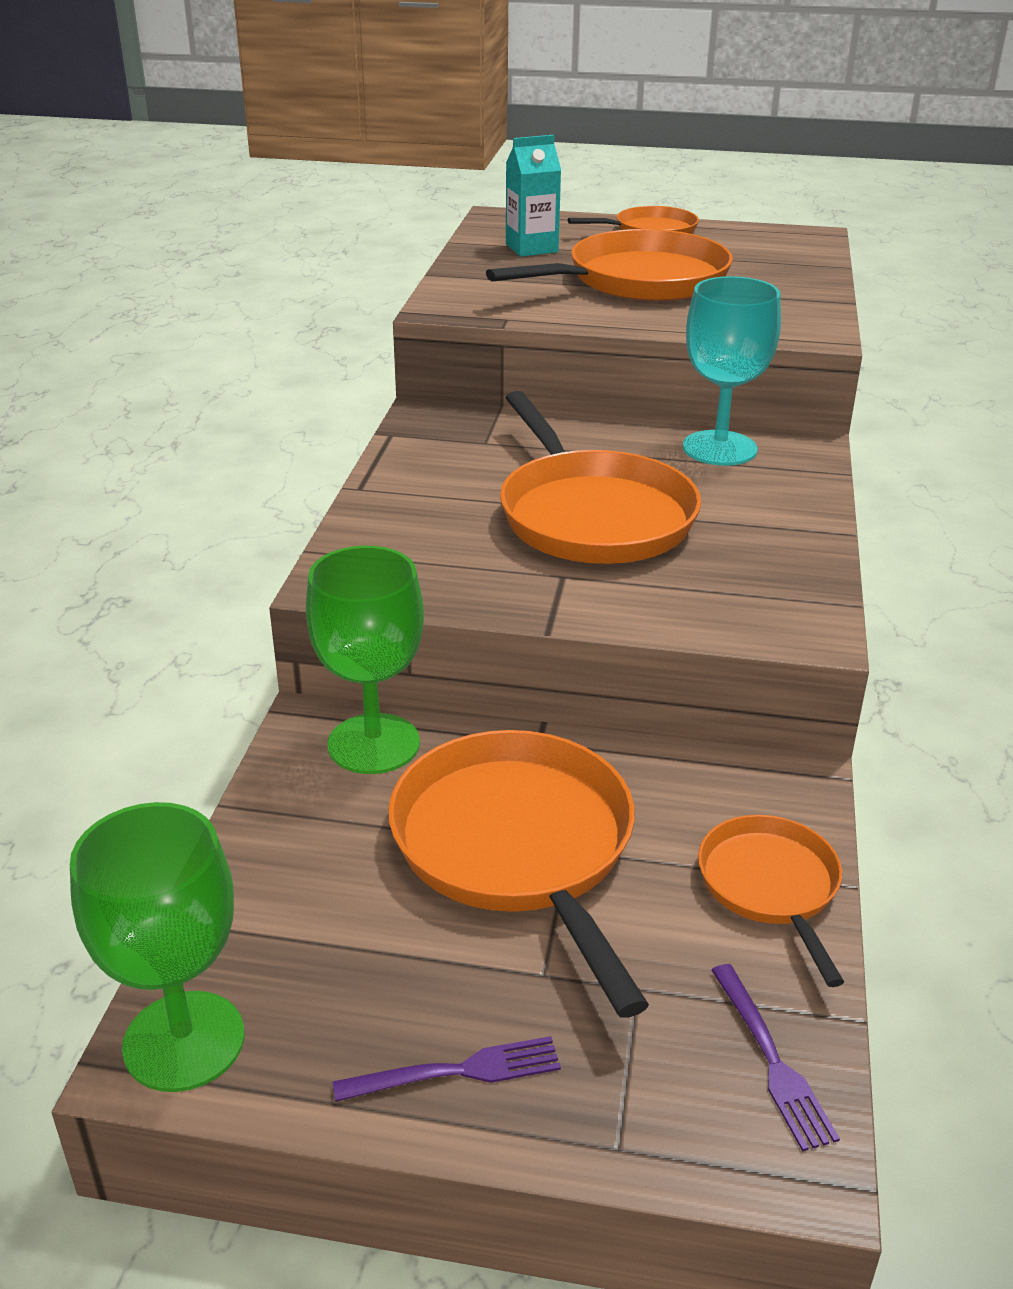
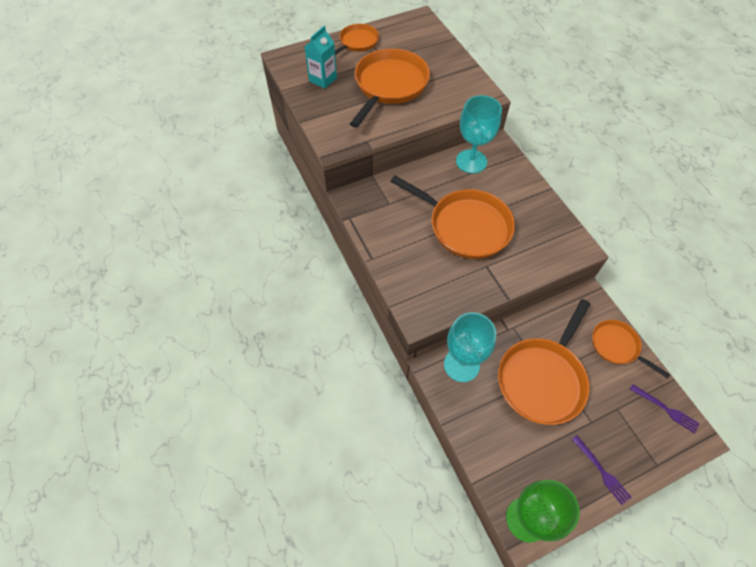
camera: 35 degrees left, 25 degrees up
green goblet [306,546,424,774] -> turquoise goblet [444,312,496,382]
purple fork [333,1036,561,1102] -> purple fork turned 105 degrees clockwise [572,435,631,505]
orange pan [388,730,649,1018] -> orange pan turned 90 degrees counterclockwise [498,299,590,425]

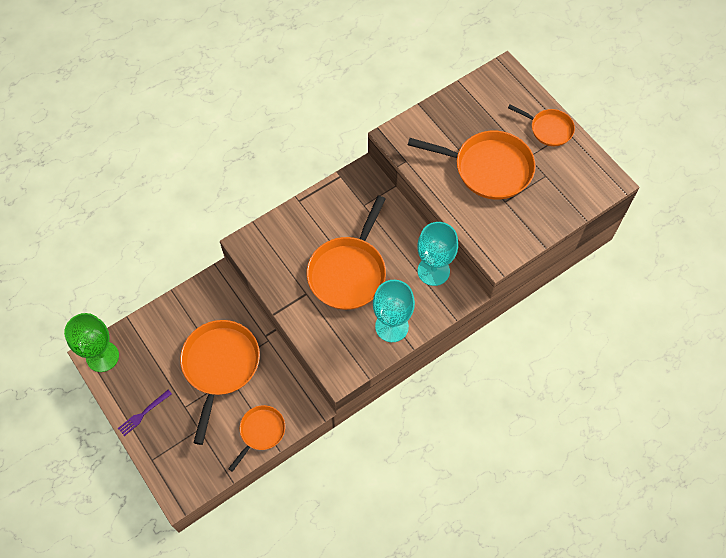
camera: 80 degrees right, 5 degrees up
turquoise carton [304,26,337,89] -> none
turquoise goblet [444,312,496,382] -> turquoise goblet moved to [373,280,415,342]
orange pan [498,299,590,425] -> orange pan turned 75 degrees clockwise [180,320,260,445]
purple fork [630,384,700,434] -> none

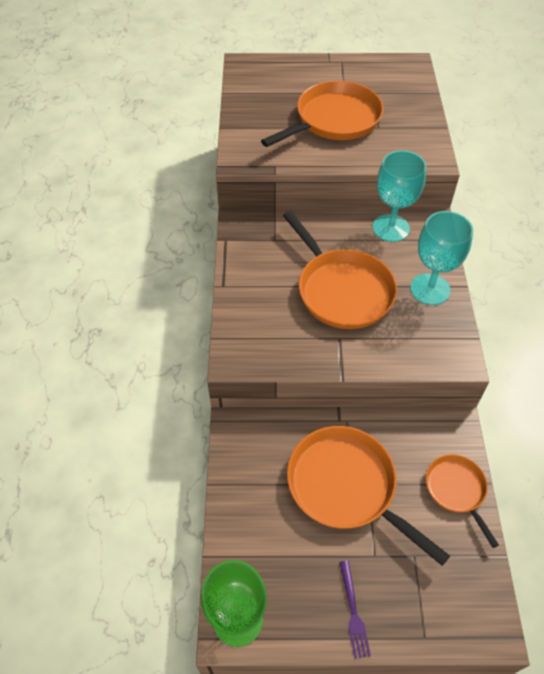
camera: 55 degrees left, 10 degrees down
orange pan [508,105,575,146] -> none

